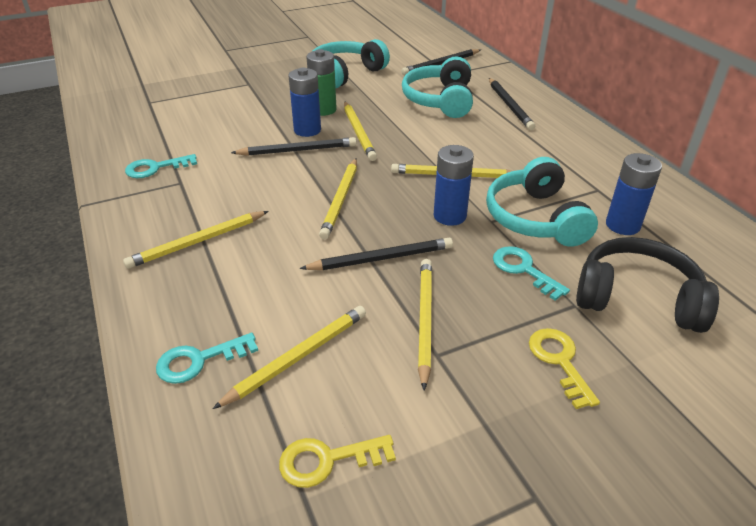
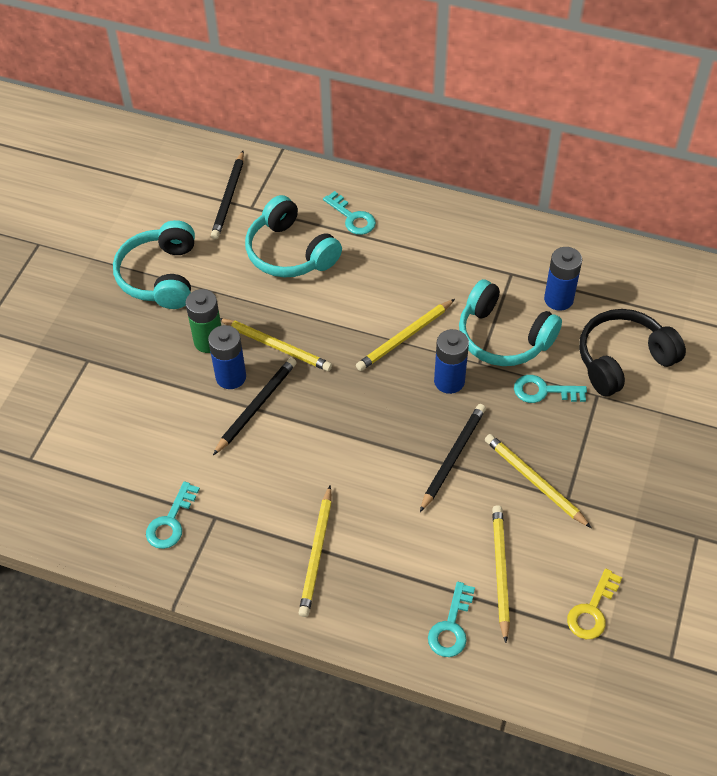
camera: 45 degrees left, 15 degrees up
yellow pencil [319,158,357,239] -> none
black pencil [489,78,535,130] -> turquoise key [323,191,376,235]
yellow key [529,328,600,409] -> none

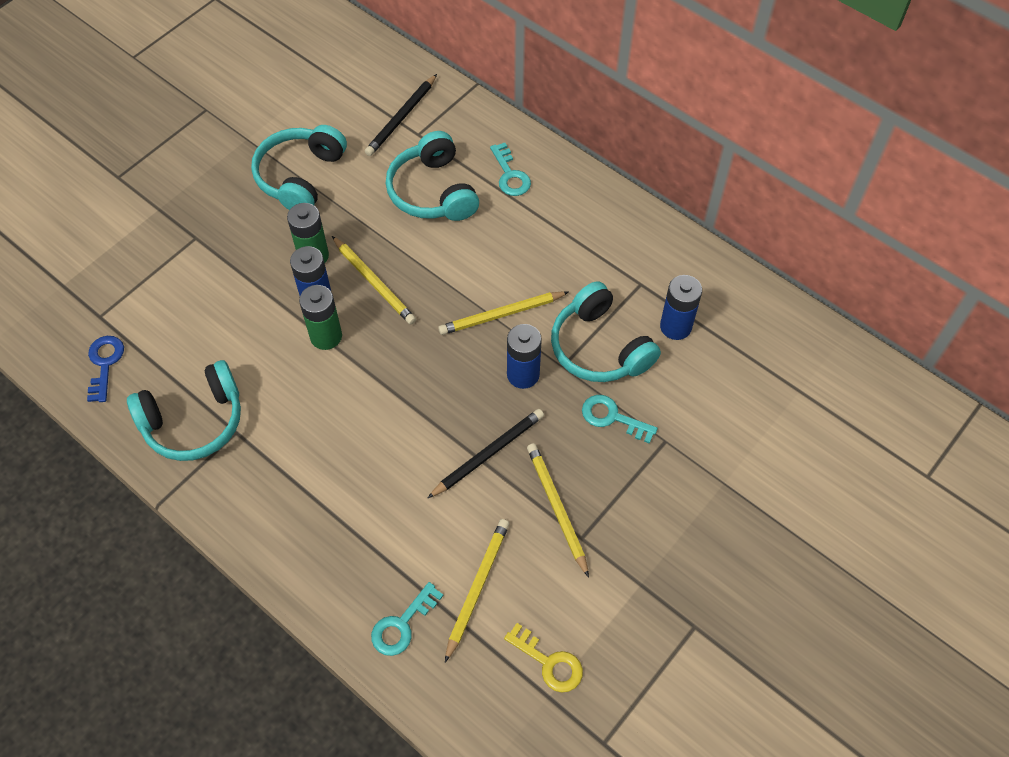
camera: 20 degrees right, 5 degrees up
turquoise key [146,481,200,549] -> turquoise headphones [127,360,241,461]
black pencil [213,357,297,455] -> green battery [299,285,342,350]
yellow pencil [299,486,332,617] -> none
yellow key [567,569,622,639] -> yellow key turned 105 degrees counterclockwise [504,623,583,693]
black headphones [579,309,686,396] -> none
none -> blue key [87,336,124,402]

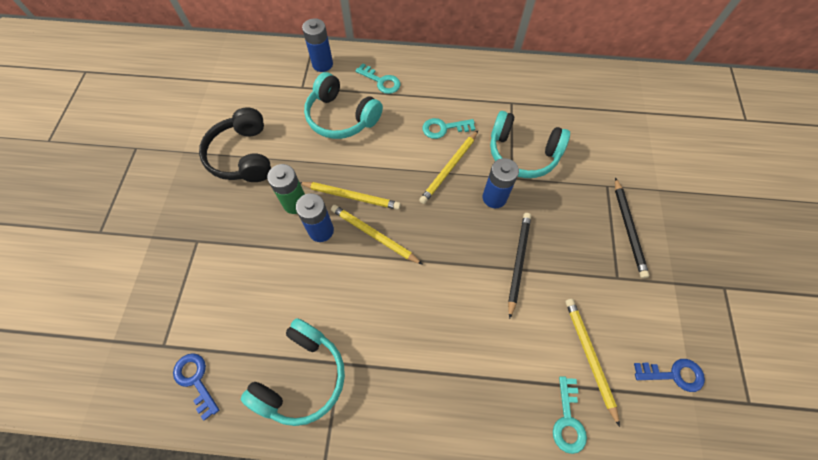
camera: 35 degrees left, 5 degrees up
turquoise headphones [251,125,347,210] -> black headphones [199,107,271,182]
green battery [299,285,342,350] -> none
black pencil [365,74,437,156] -> black pencil moved to [615,177,649,278]
yellow key [504,623,583,693] -> blue key [634,359,705,392]
yellow pencil [527,443,589,578] -> yellow pencil moved to [331,205,423,265]
turquoise key [582,395,658,444] -> turquoise key moved to [422,118,475,139]
blue battery [660,275,702,340] -> blue battery moved to [302,18,333,72]

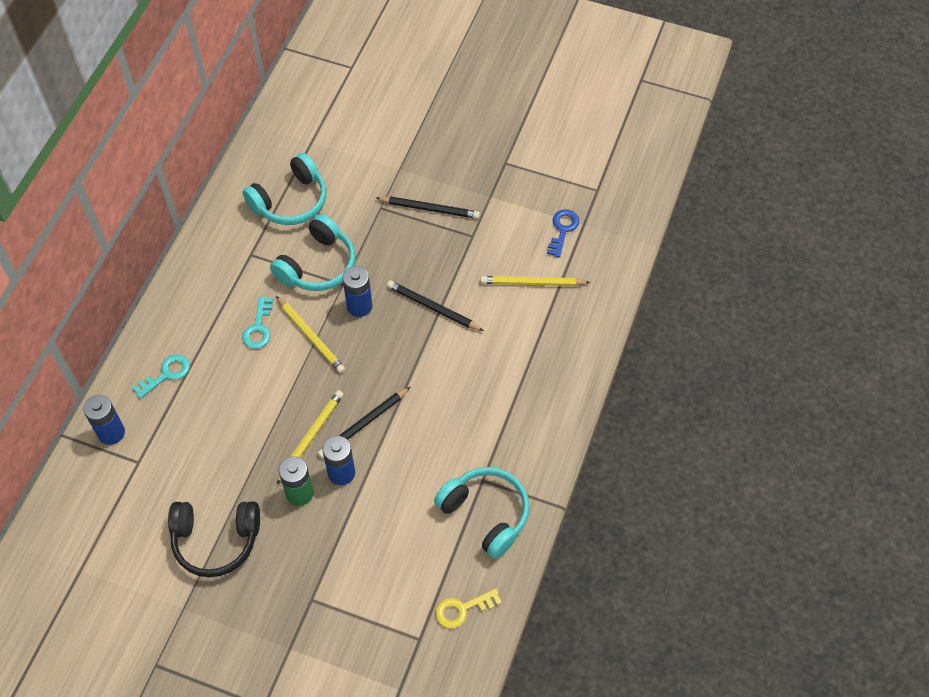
camera: 75 degrees left, 5 degrees down
blue key [173,353,219,421] -> yellow key [435,588,502,629]
turquoise headphones [304,72,383,139] -> turquoise headphones moved to [243,153,326,225]
yellow pencil [331,205,423,265] -> black pencil [318,387,410,458]
turquoise key [553,376,587,454] -> none

